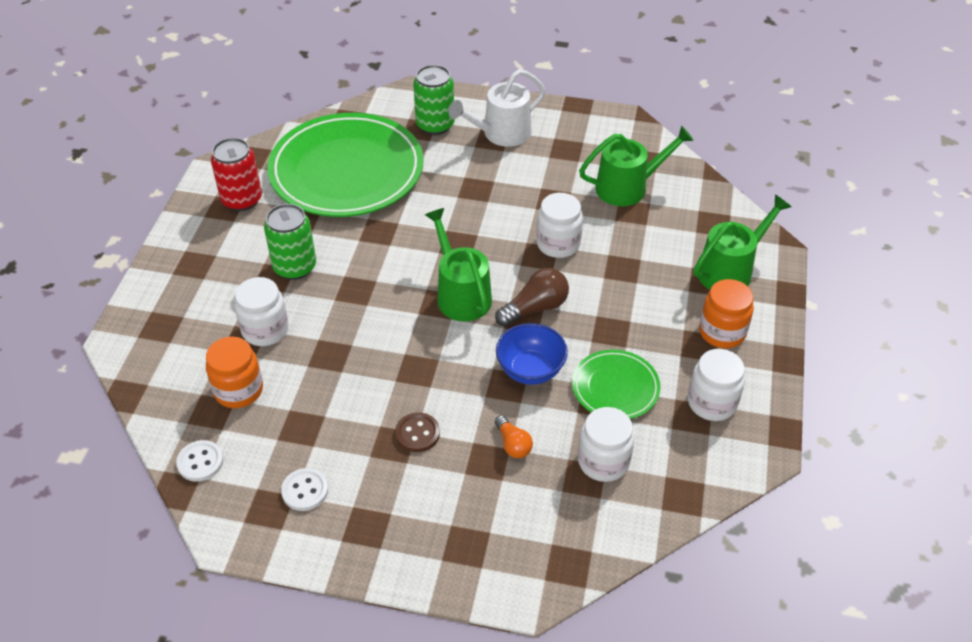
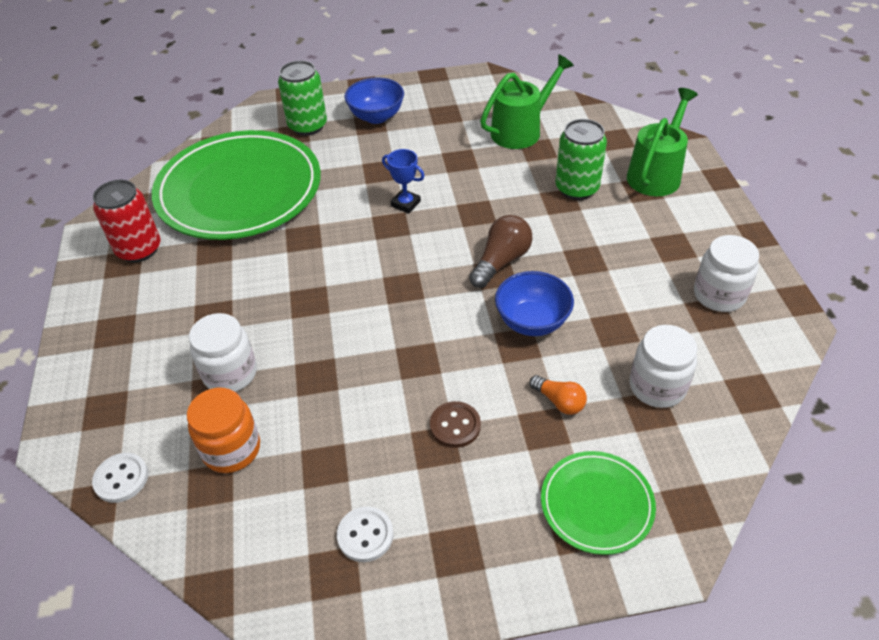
camera: 20 degrees left, 0 degrees up
white button [176,440,224,482] -> white button moved to [92,453,148,503]
green can [264,204,316,280] -> green can moved to [555,119,607,200]
green watering can [425,208,492,321] -> none
white watering can [448,69,545,147] -> blue bowl [344,77,404,124]
white jar [536,193,583,258] -> none
green plate [572,350,661,419] -> green plate moved to [541,451,656,555]
orange jar [699,279,754,348] -> none
none -> blue trophy [382,149,425,214]

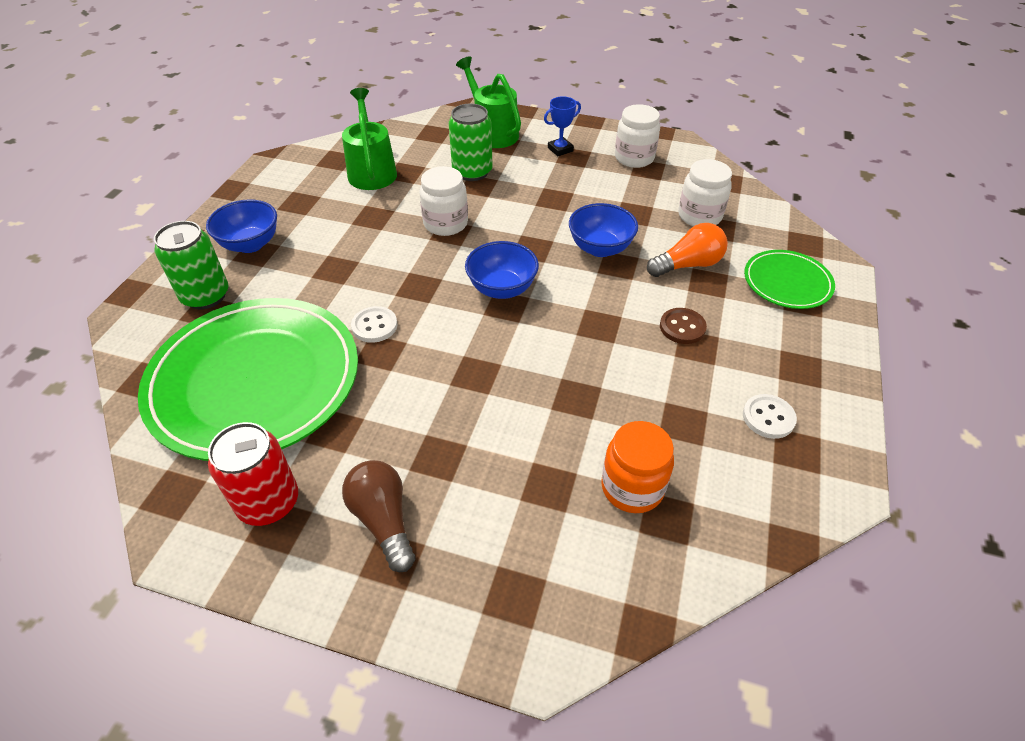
camera: 65 degrees left, 0 degrees up
white button [92,453,148,503] -> white button moved to [351,306,397,343]
white jar [189,313,257,392] -> white jar moved to [420,166,468,236]
blue trophy [382,149,425,214] -> blue trophy moved to [544,96,581,156]
brown light bulb [469,215,532,288] -> brown light bulb moved to [342,460,415,572]
orange light bulb [530,375,587,415] -> orange light bulb [647,223,728,277], size x1.59
none -> blue bowl [465,241,539,299]

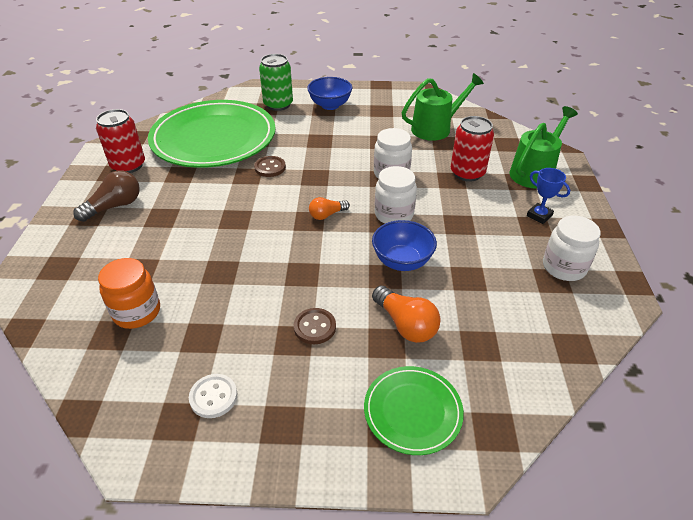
camera: 75 degrees right, 5 degrees down
white button [351,306,397,343] -> brown button [254,156,286,177]
green can [449,104,492,181] -> red can [451,116,494,182]
blue bowl [465,241,539,299] -> orange light bulb [309,197,350,220]
white jar [678,159,732,226] -> white jar moved to [375,166,417,224]

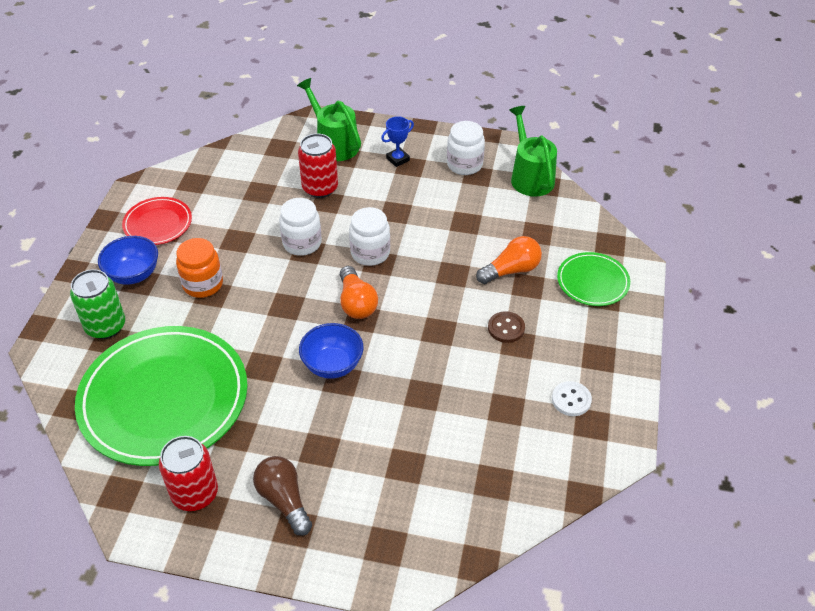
camera: 80 degrees left, 5 degrees up
orange jar [98,258,160,329] -> orange jar moved to [176,238,223,298]
brown button [254,156,286,177] -> none
orange light bulb [309,197,350,220] -> orange light bulb [340,266,378,319], size x1.59
blue bowl [372,220,437,271] -> blue bowl moved to [299,323,364,379]
green watering can [402,73,484,141] -> green watering can moved to [509,106,557,197]
none -> red plate [122,197,192,245]

